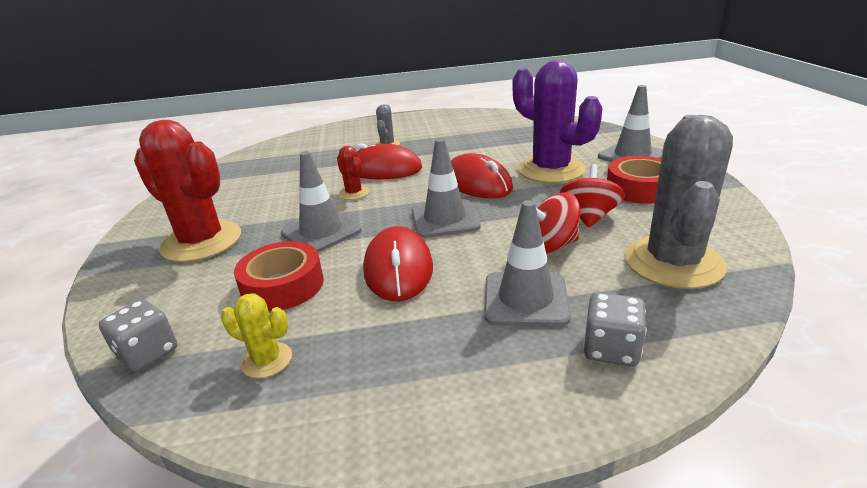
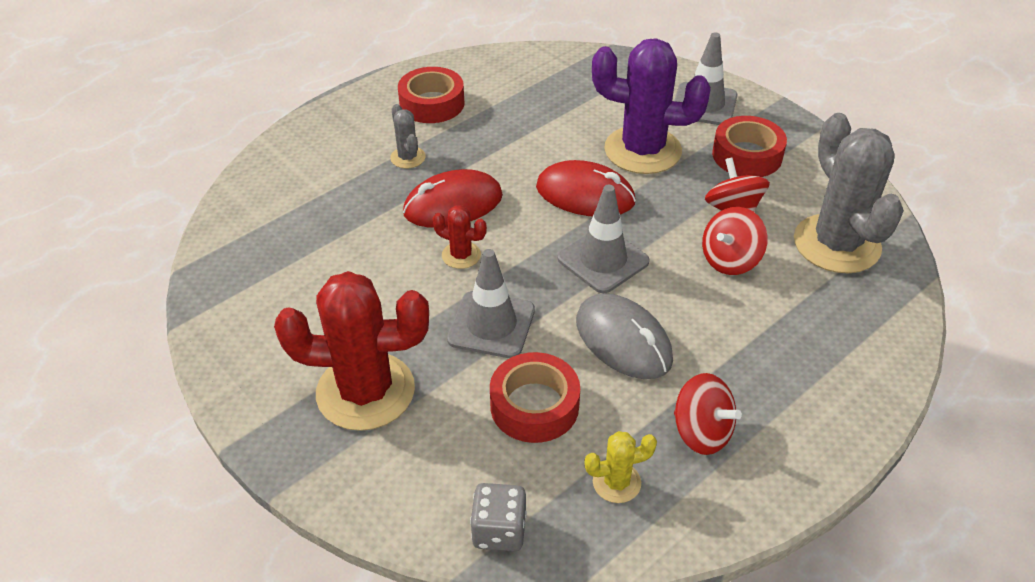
camera: 35 degrees left, 15 degrees up
red mouse [363,226,433,301] -> grey mouse [576,293,673,379]
grey traffic cone [484,200,571,327] -> none
grey dice [583,292,647,366] -> none
none -> red tape [398,67,464,123]
none -> red spinning top [674,373,742,455]

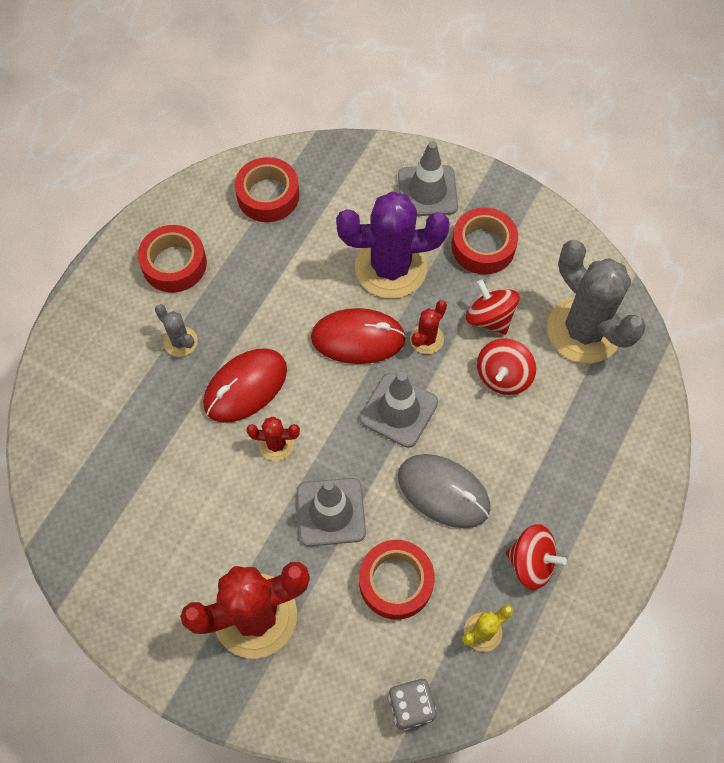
camera: 20 degrees left, 20 degrees up
none -> red tape [235,157,299,222]
none -> red cactus [410,300,447,354]

